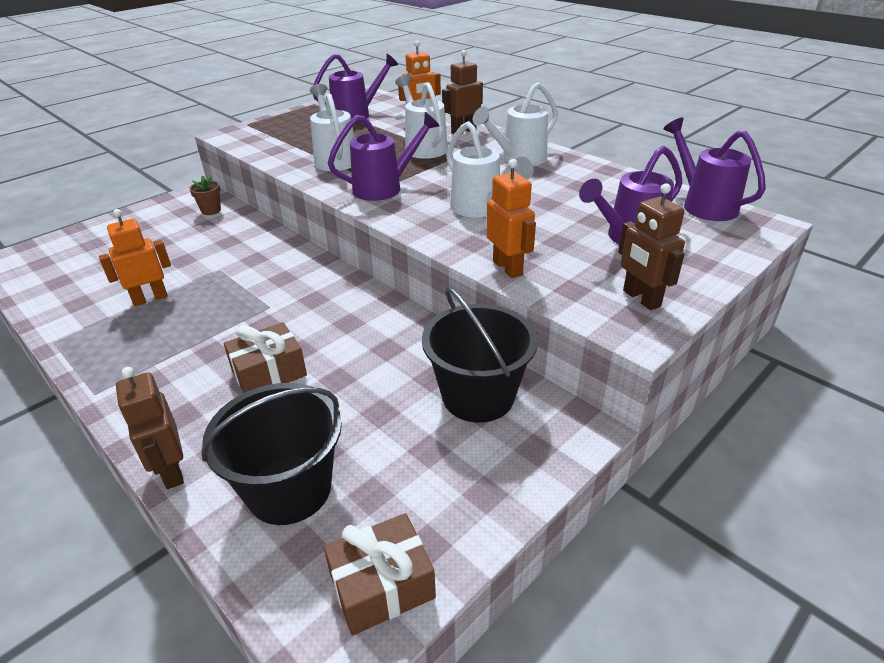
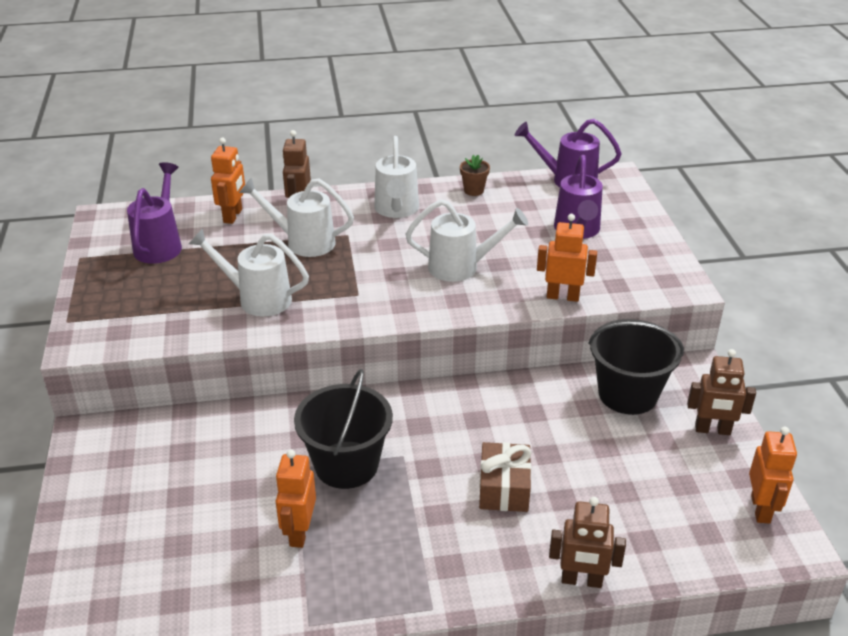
camera: 55 degrees left, 0 degrees up
brown flower pot [189,176,221,215] -> brown flower pot moved to [460,155,490,196]
black bucket [201,383,342,525] -> black bucket moved to [294,369,393,489]
brown gift [324,513,436,636] -> orange robot [749,427,797,524]
purple watering can [328,112,440,201] -> none
brown robot [618,183,685,310] -> brown robot moved to [687,349,756,435]

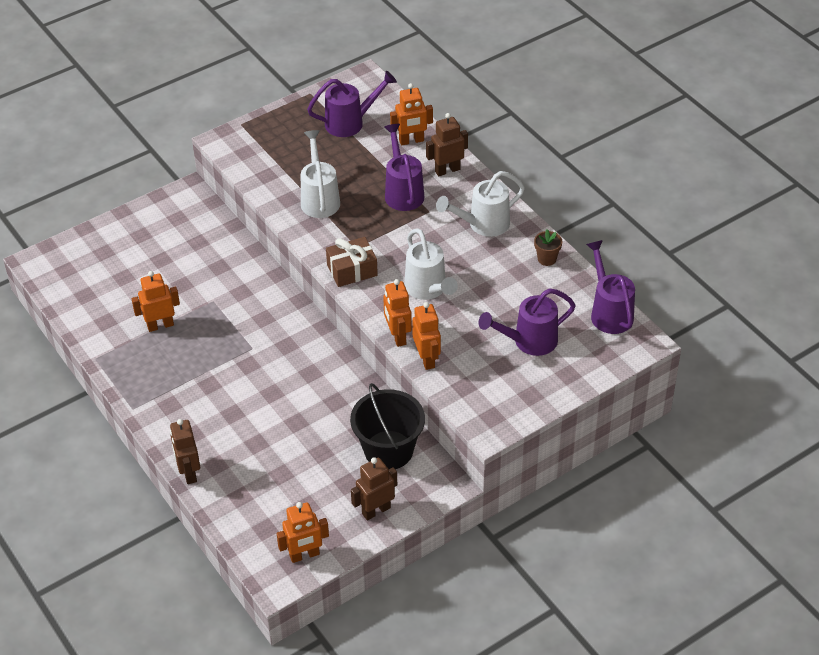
camera: 65 degrees right, 10 degrees up
white watering can [239,178,354,257] -> purple watering can [384,124,424,211]
black bucket [294,369,393,489] -> none
brown gift [479,442,531,512] -> brown gift moved to [326,237,378,287]
brown robot [687,349,756,435] -> brown robot turned 75 degrees clockwise [351,457,397,520]
none -> orange robot [383,279,412,347]

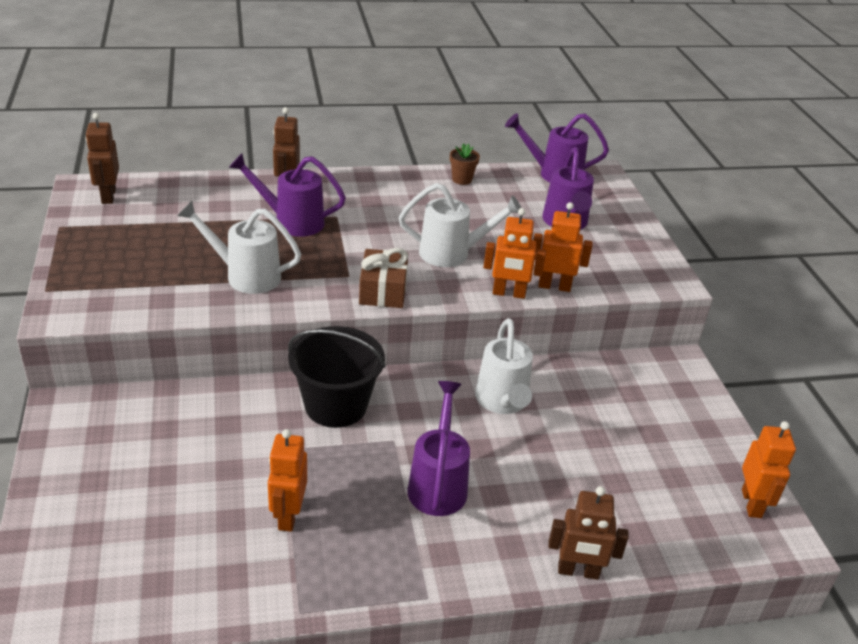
camera: 70 degrees left, 10 degrees down
purple watering can [307,71,397,137] -> purple watering can moved to [408,381,470,516]
black bucket [350,383,425,469] -> black bucket moved to [288,326,386,428]
brown robot [351,457,397,520] -> brown robot moved to [85,113,119,204]
orange robot [390,83,433,145] -> none
white watering can [436,171,525,237] -> white watering can moved to [475,318,533,414]

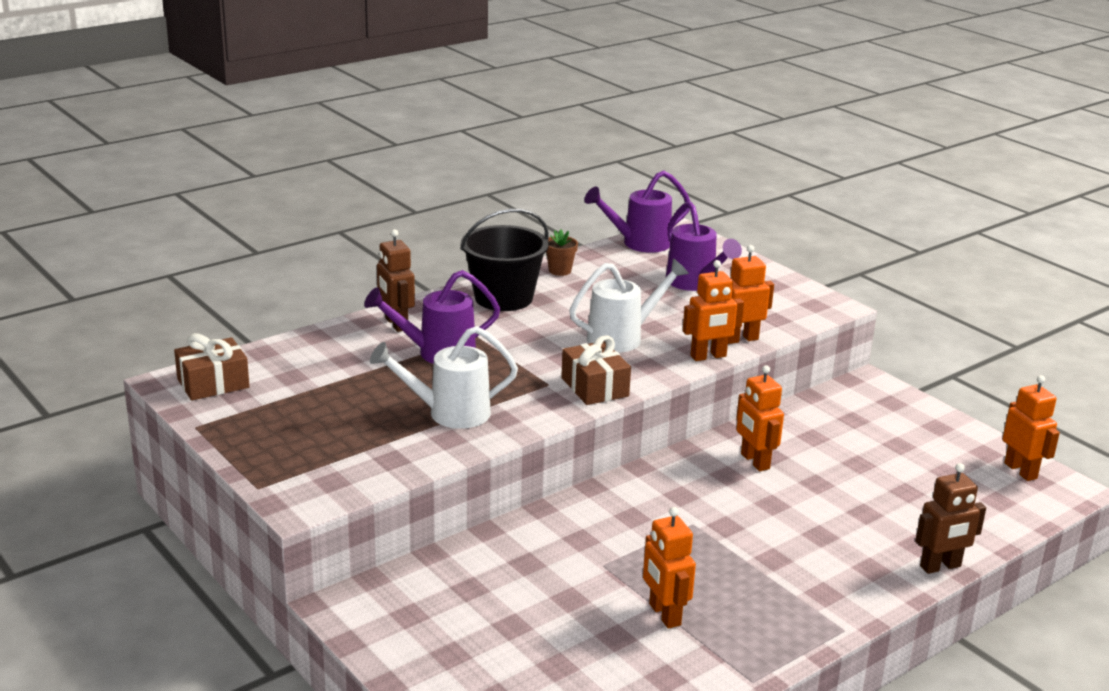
camera: 25 degrees left, 10 degrees down
brown robot [85,113,119,204] -> brown gift [174,333,250,401]
black bucket [288,326,386,428] -> black bucket moved to [460,209,549,311]
purple watering can [408,381,470,516] -> none
white watering can [475,318,533,414] -> orange robot [736,365,784,471]

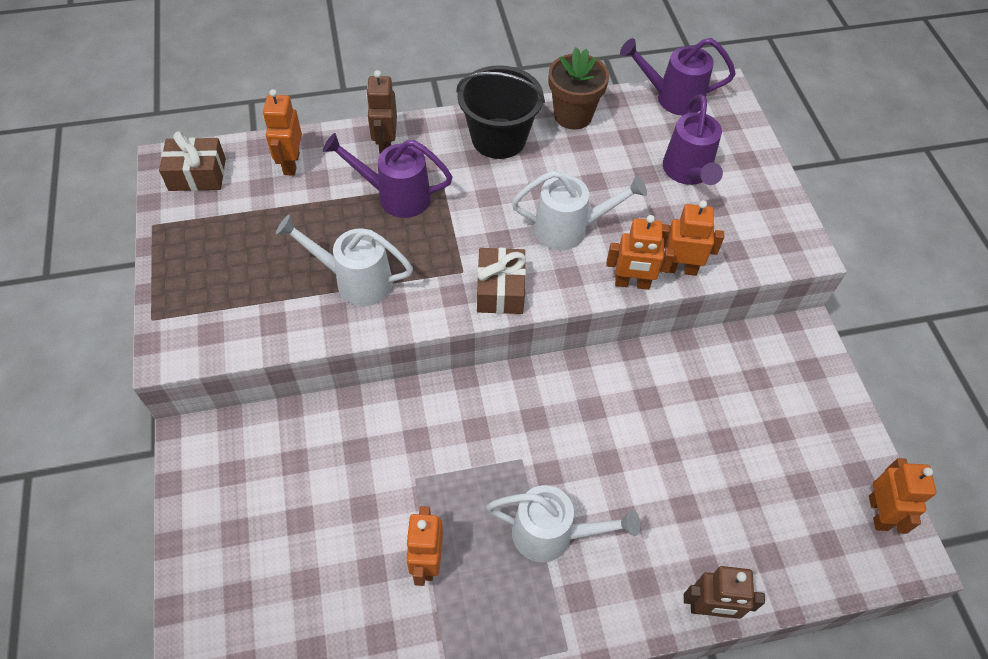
camera: 25 degrees right, 30 degrees up
brown flower pot [546,230,578,276] -> brown flower pot [549,48,609,130], size x1.78
orange robot [736,365,784,471] -> orange robot moved to [263,89,302,176]
none -> white watering can [486,485,640,562]

